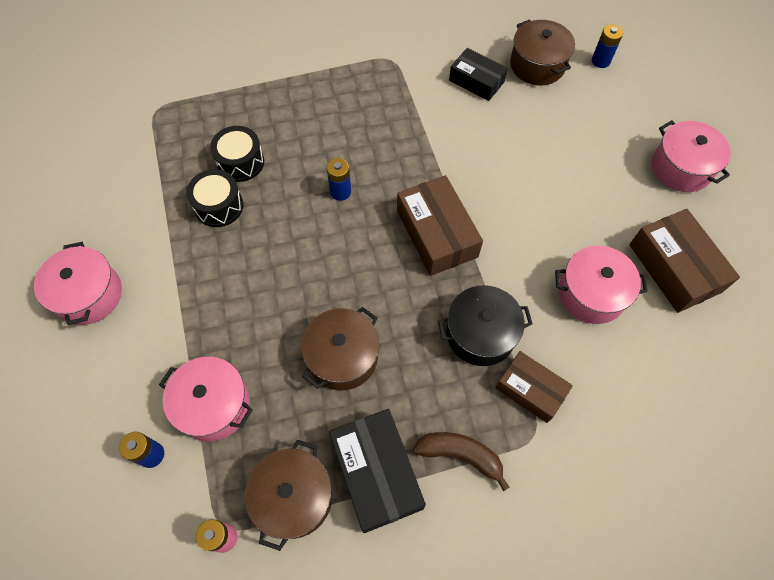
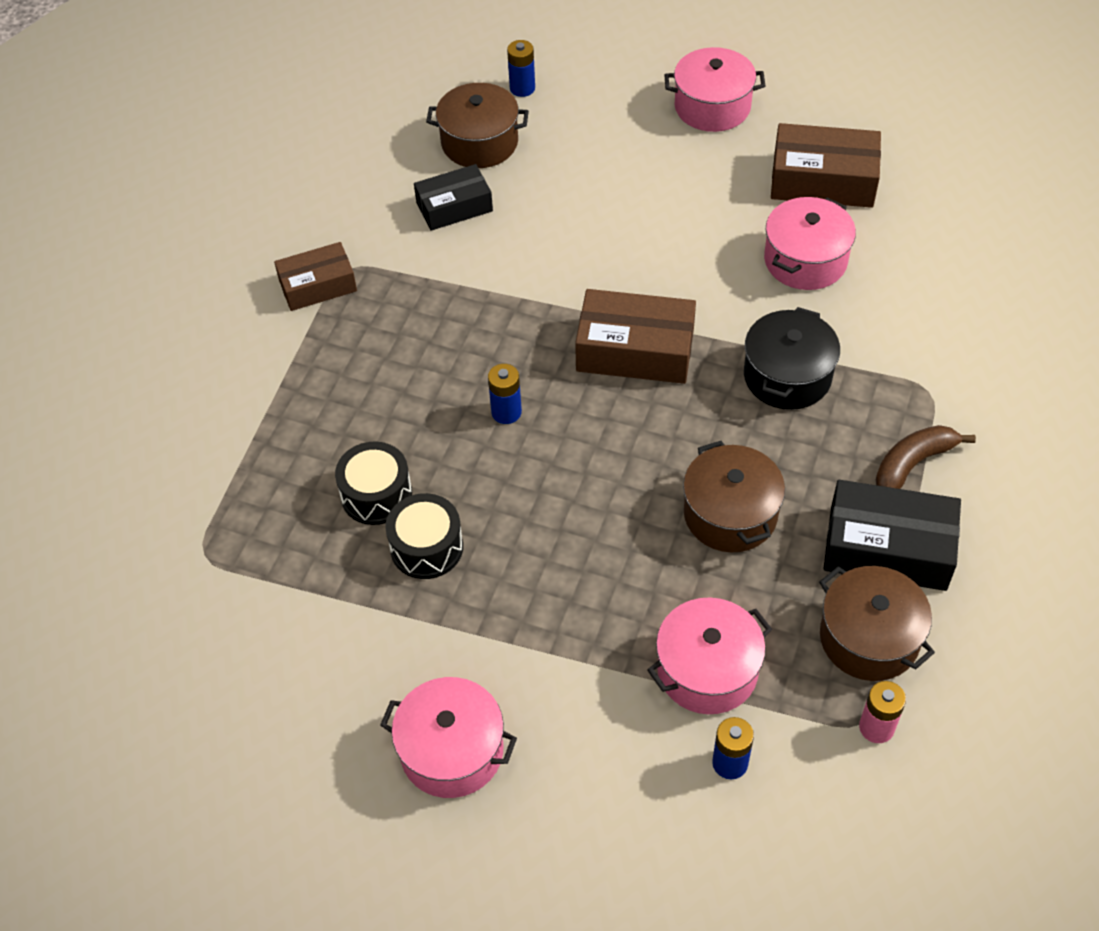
camera: 55 degrees left, 10 degrees down
brown box [496,351,573,423] -> brown box moved to [274,242,357,311]

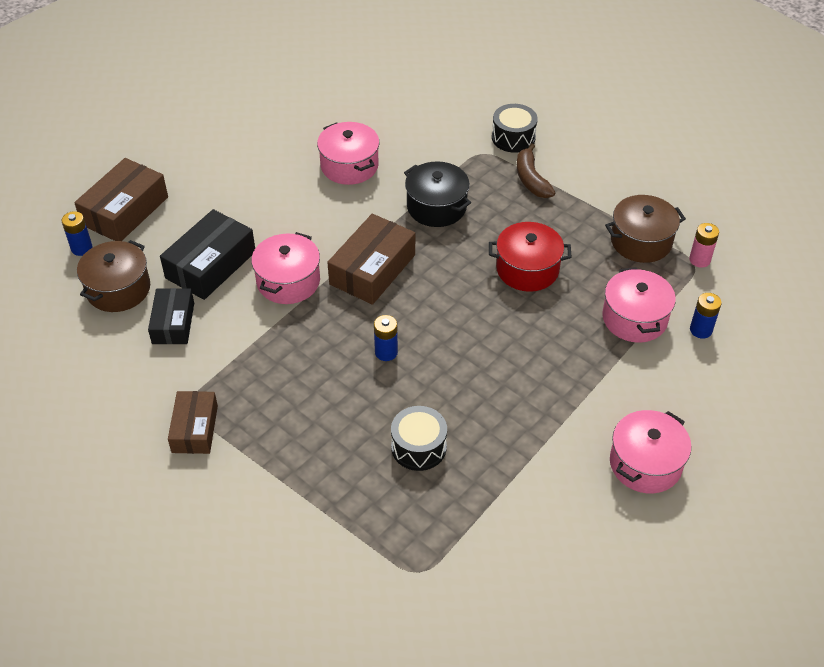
camera: 70 degrees left, 5 degrees down
black drum [385,493,463,579] -> black drum moved to [492,104,538,153]
pink pot [664,47,765,132] -> pink pot moved to [251,232,320,304]
brown pot [683,441,785,552] -> red pot [489,222,571,292]
brown box [771,123,881,208] -> brown box moved to [74,158,168,241]
black box [823,480,961,591] -> black box moved to [160,209,255,300]

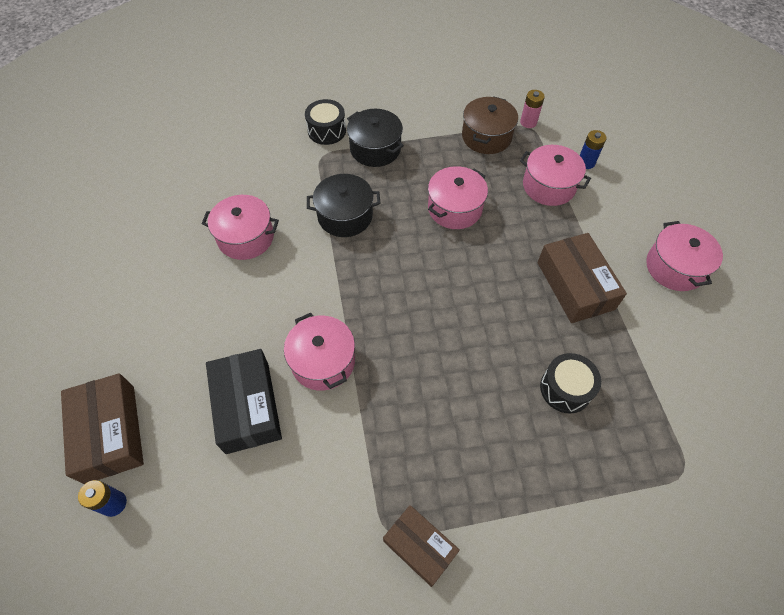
camera: 50 degrees left, 10 degrees up
brown pot [77,240,150,312] -> none
black box [148,288,194,344] -> none
brown box [327,214,415,305] -> brown box moved to [537,233,627,323]
blue battery [374,315,398,361] -> none
red pot [489,222,571,292] -> pink pot [428,166,488,229]
brown banana [517,143,555,198] -> black pot [347,109,404,167]

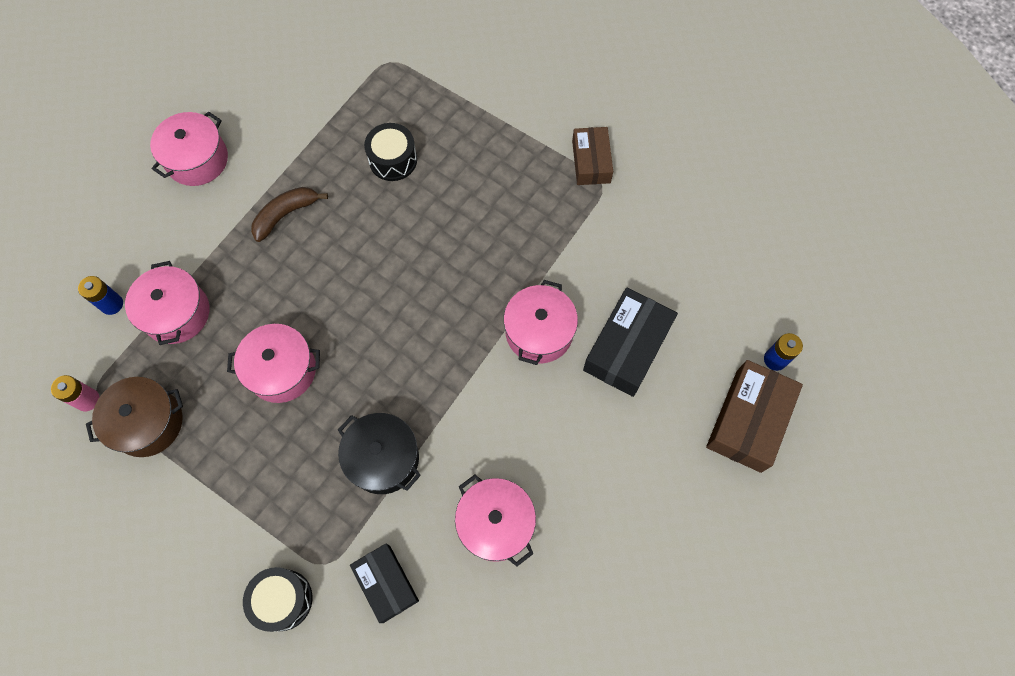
camera: 135 degrees left, 10 degrees up
black pot [347,109,404,167] -> none
brown box [537,233,627,323] -> brown banana [251,187,328,242]
none -> black box [350,543,419,623]

